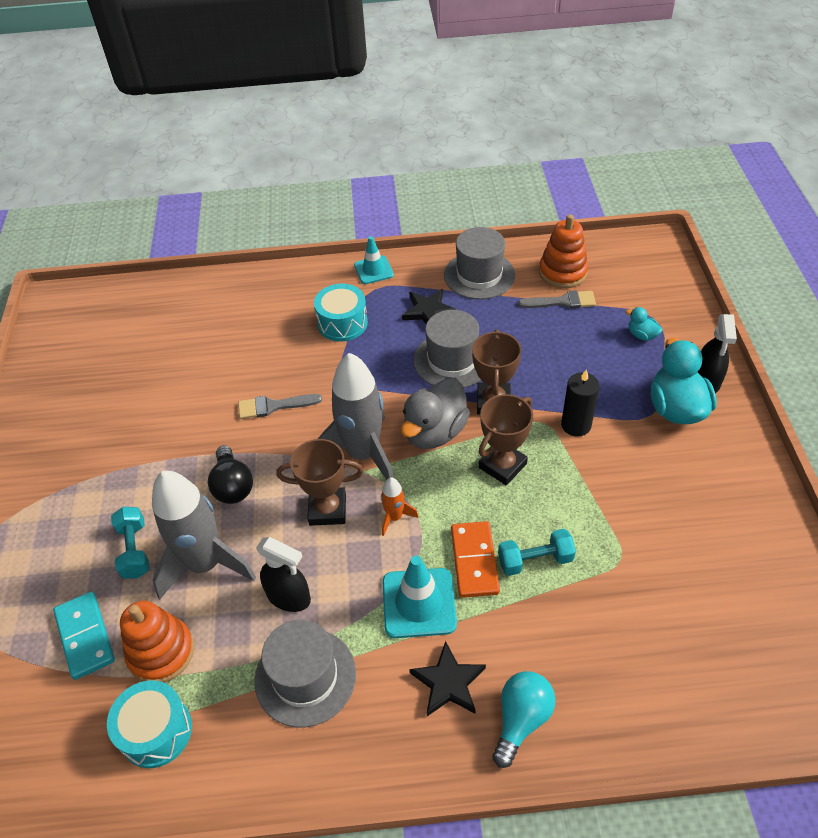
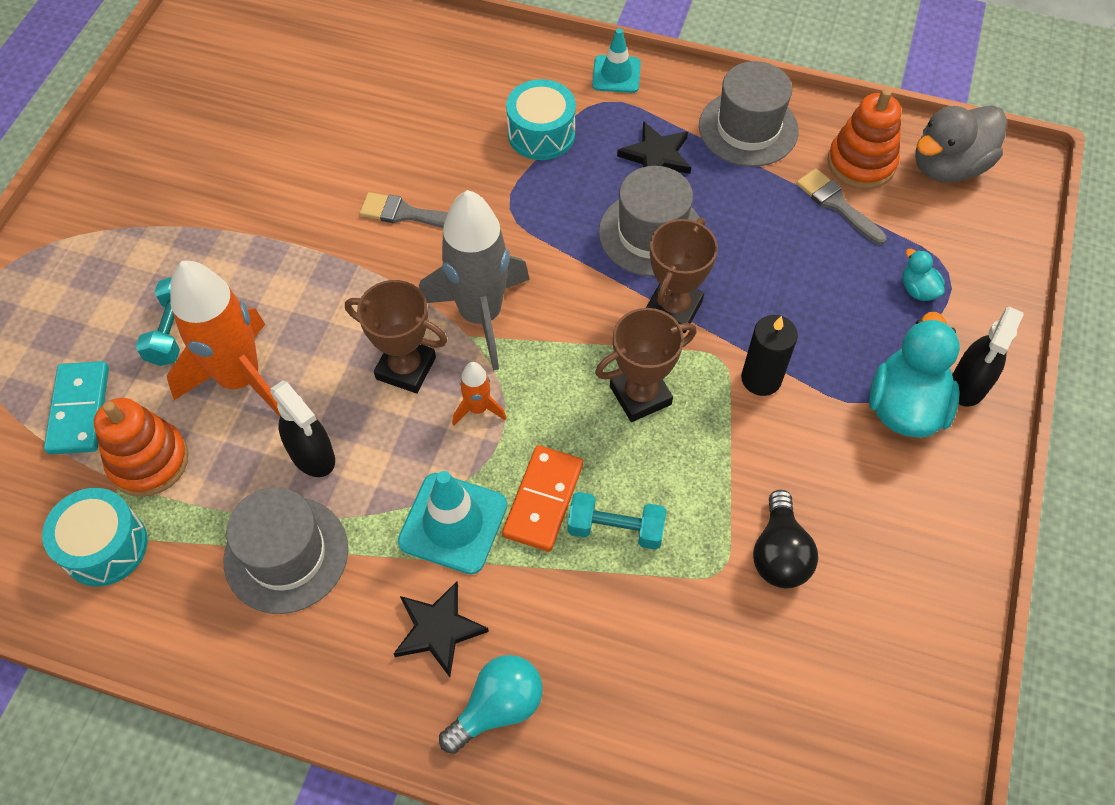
camera: 20 degrees right, 10 degrees up
grey rocket [152,471,256,599] -> orange rocket [167,261,281,417]
black light bulb [208,445,253,504] -> black light bulb moved to [753,490,818,588]
grey duck [401,378,470,449] -> grey duck moved to [915,105,1007,182]
grey brush [518,290,596,309] -> grey brush turned 150 degrees counterclockwise [796,168,887,245]

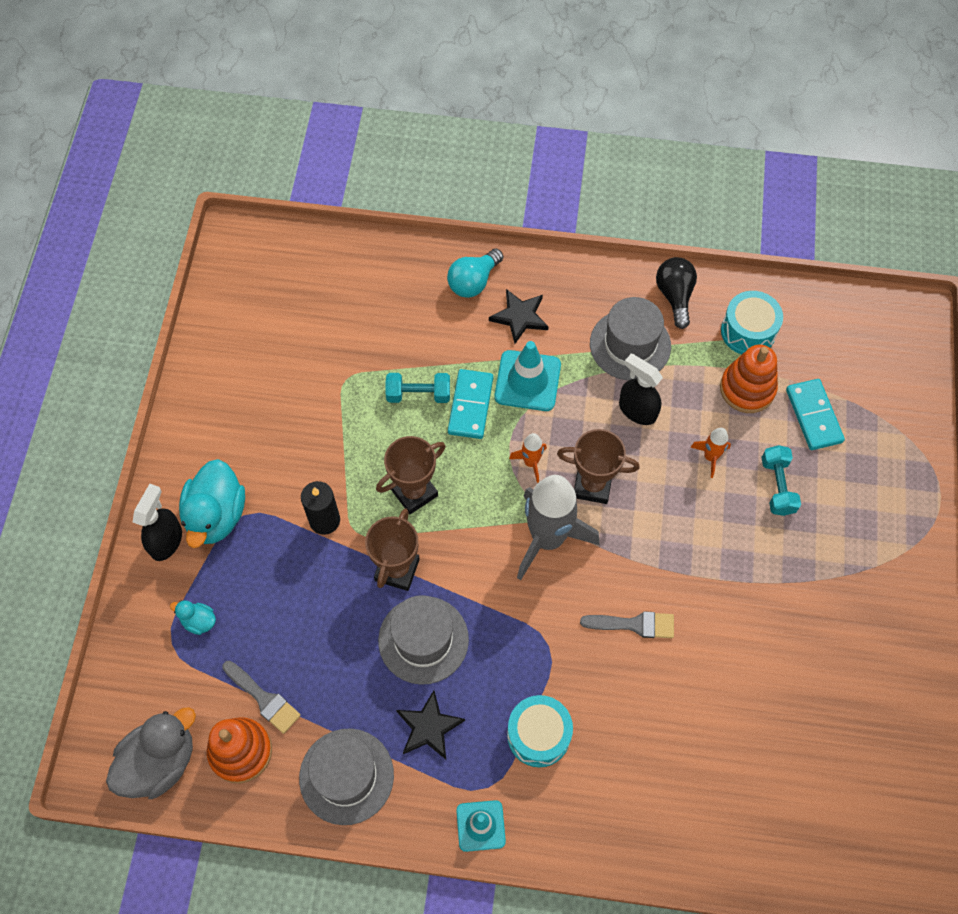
camera: 170 degrees right, 5 degrees up
orange rocket [167,261,281,417] -> orange rocket [690,428,731,478], size x0.45
orange domino [502,445,583,552] -> turquoise domino [448,369,493,439]
black light bulb [753,490,818,588] -> black light bulb moved to [656,257,697,329]
turquoise duck [903,249,945,301] -> turquoise duck turned 150 degrees clockwise [170,600,216,635]

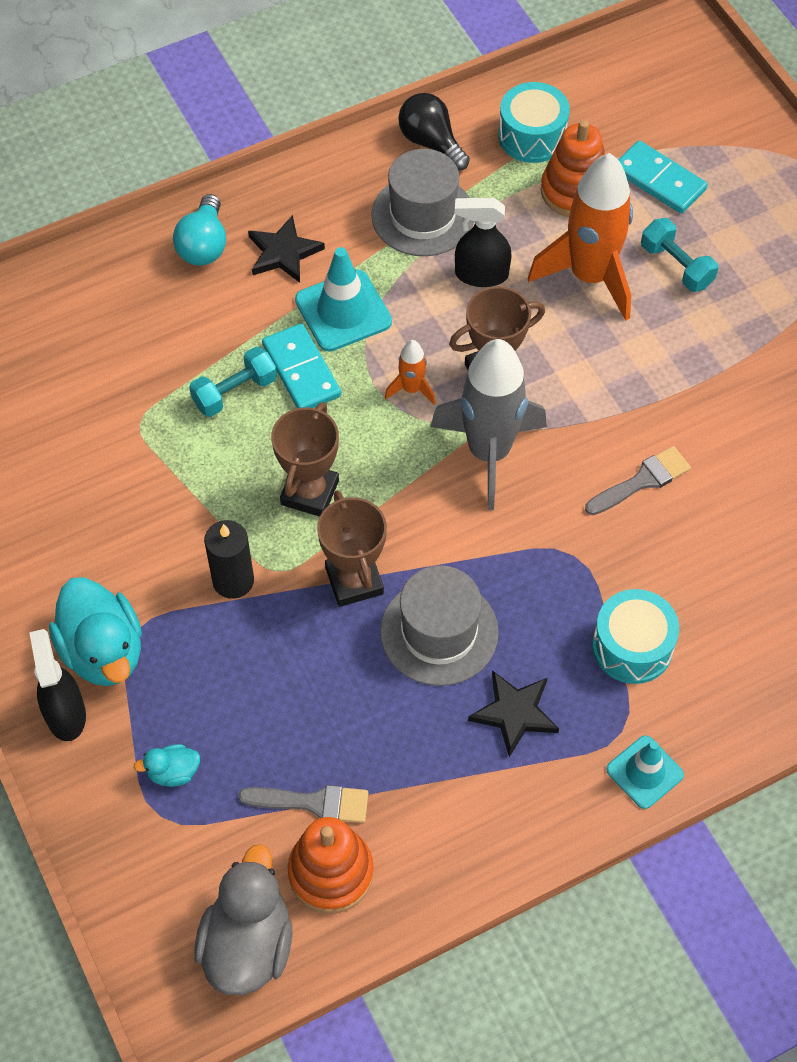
camera: 35 degrees left, 5 degrees down
grey hat [299,729,394,825] -> none
orange rocket [690,428,731,478] -> orange rocket [528,153,633,321], size x2.24

